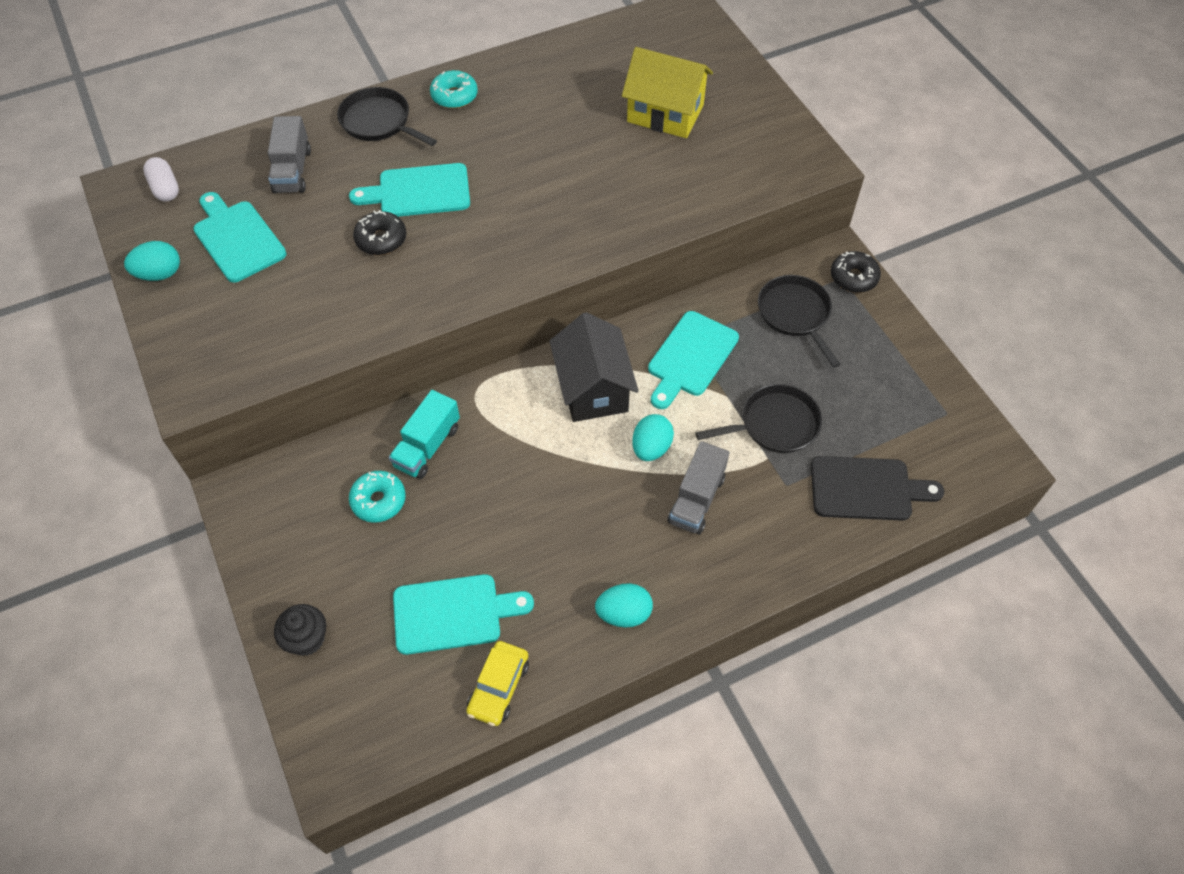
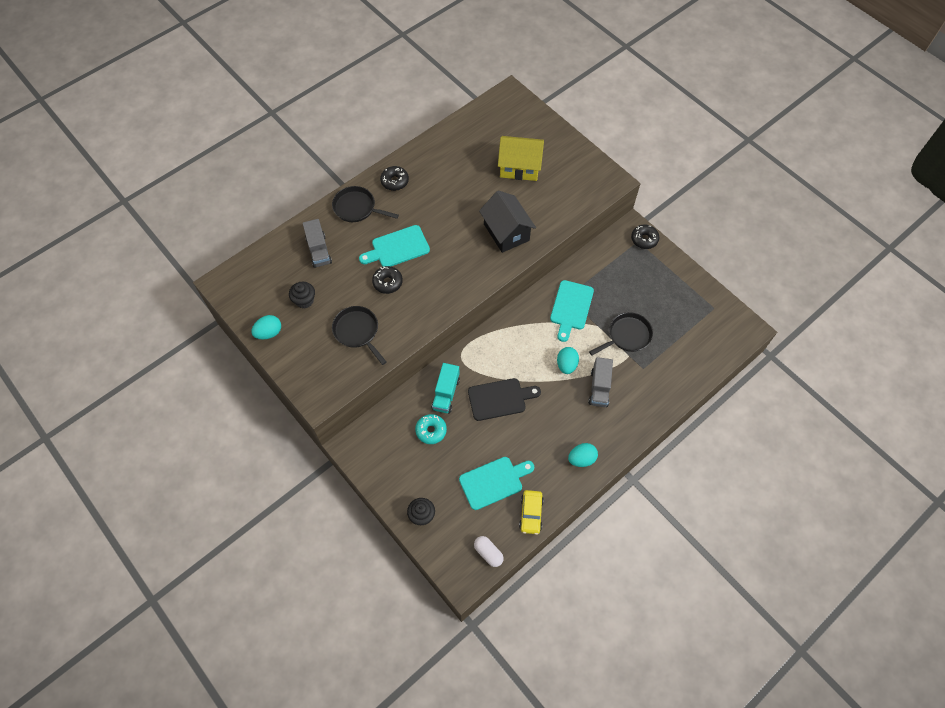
camera: 15 degrees left, 5 degrees up
white capsule [143,157,179,201] -> white capsule moved to [474,536,504,567]
turquoise cutting board [193,192,286,283] -> black cupcake [289,282,315,308]
turquoise donut [430,70,478,109] -> black donut [380,166,409,191]
black house [550,312,639,422] -> black house moved to [479,190,536,253]
black pan [758,275,840,368] -> black pan moved to [332,306,386,365]
black cutting board [811,456,944,521] -> black cutting board moved to [468,378,541,421]

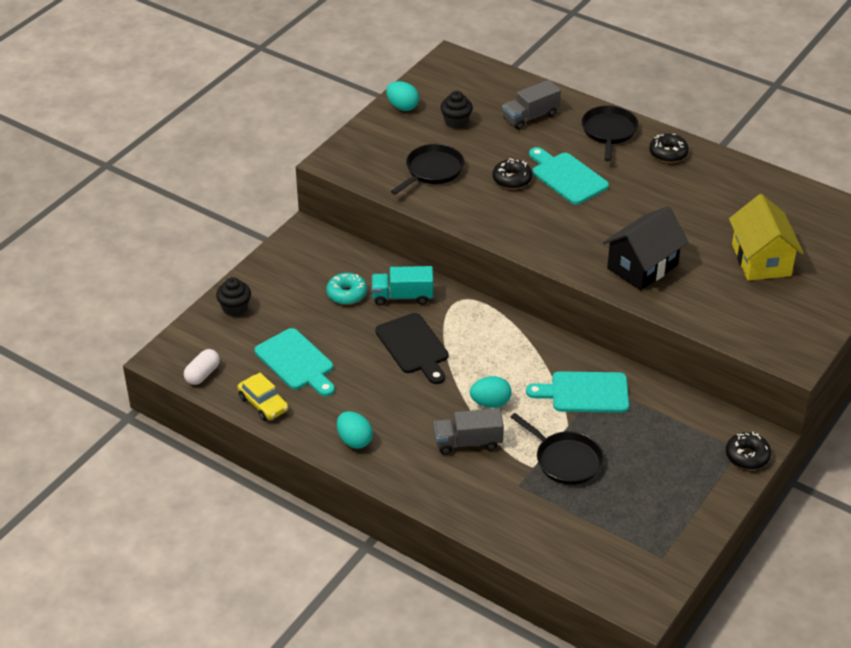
camera: 75 degrees right, 20 degrees down
yellow car [519,490,544,535] -> yellow car turned 120 degrees counterclockwise [237,373,289,421]

